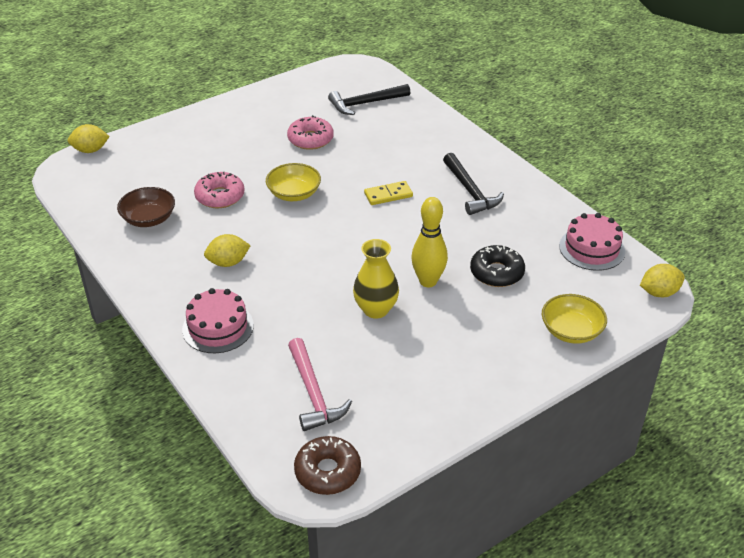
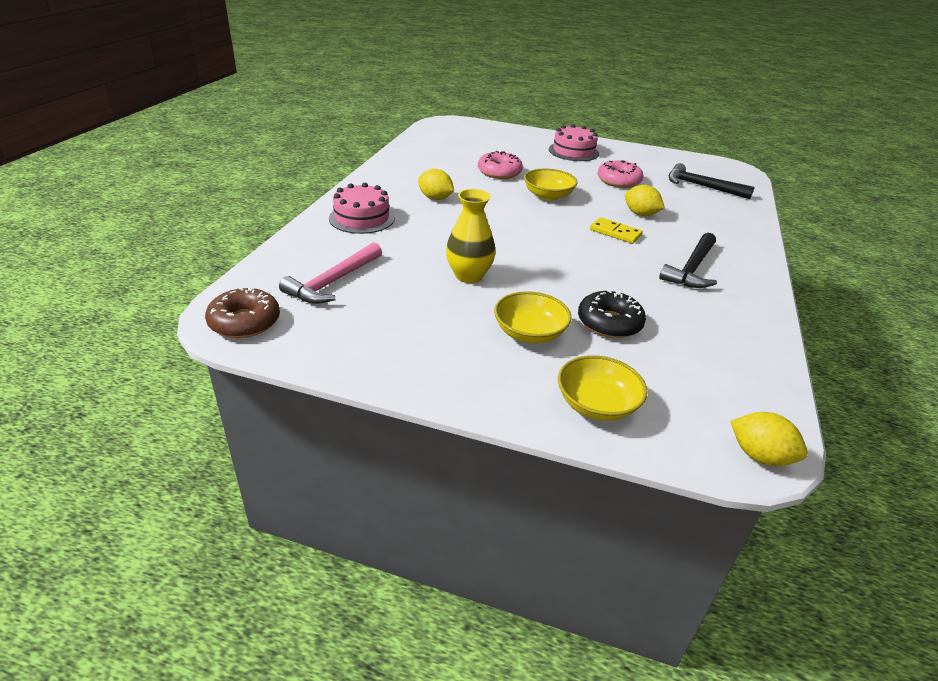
camera: 50 degrees right, 5 degrees down
yellow lemon [68,124,110,153] -> yellow lemon moved to [625,185,665,216]
brown bowl [117,187,175,227] -> none
yellow bowling pin [411,197,448,287] -> none
pink cake [559,213,625,271] -> pink cake moved to [549,124,599,161]
none -> yellow bowl [494,291,572,344]

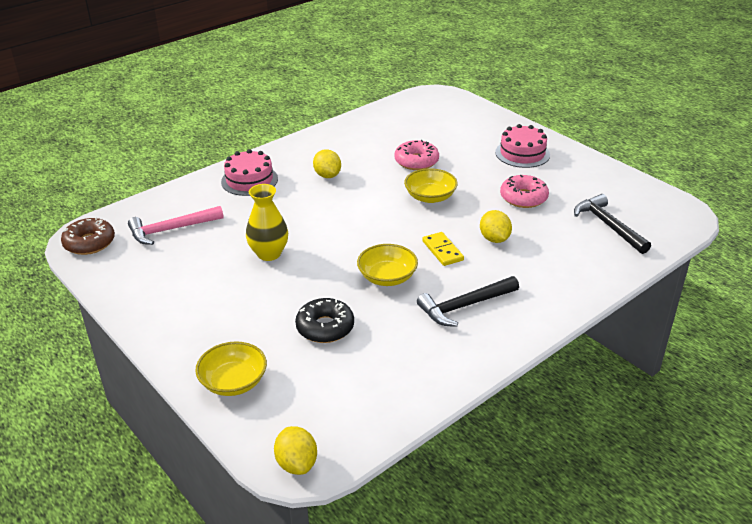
camera: 35 degrees right, 0 degrees up
yellow bowl [494,291,572,344] -> yellow bowl moved to [357,244,418,286]

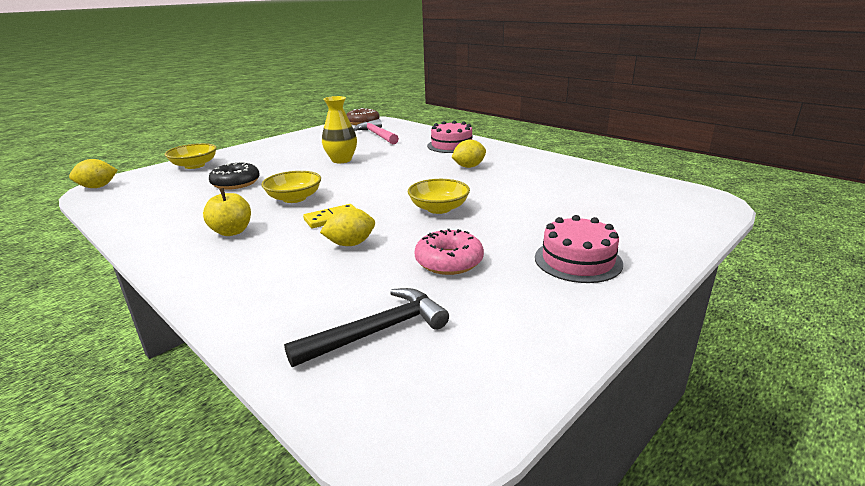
camera: 85 degrees right, 10 degrees down
pink donut [394,140,439,170] -> none
black hammer [417,276,519,327] -> yellow apple [203,188,251,236]

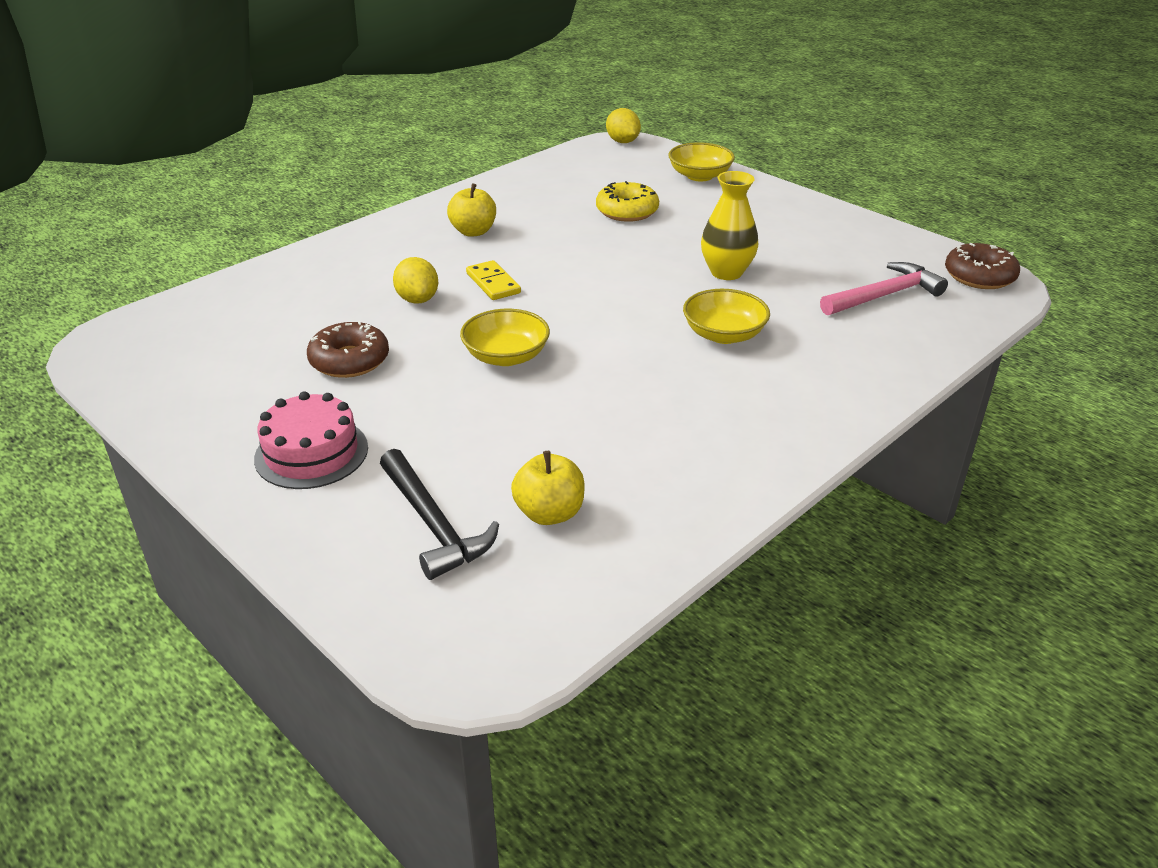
camera: 90 degrees right, 10 degrees up
black donut [209,161,260,190] -> yellow donut [596,181,659,222]
yellow bowl [262,171,321,203] -> yellow bowl moved to [683,289,770,344]
black hammer [284,288,449,367] -> black hammer moved to [380,449,499,580]
pink donut [415,229,484,275] -> brown donut [307,321,389,378]
pink cake [427,121,472,153] -> none
yellow lemon [452,140,486,168] -> none
none -> yellow apple [511,451,585,525]

